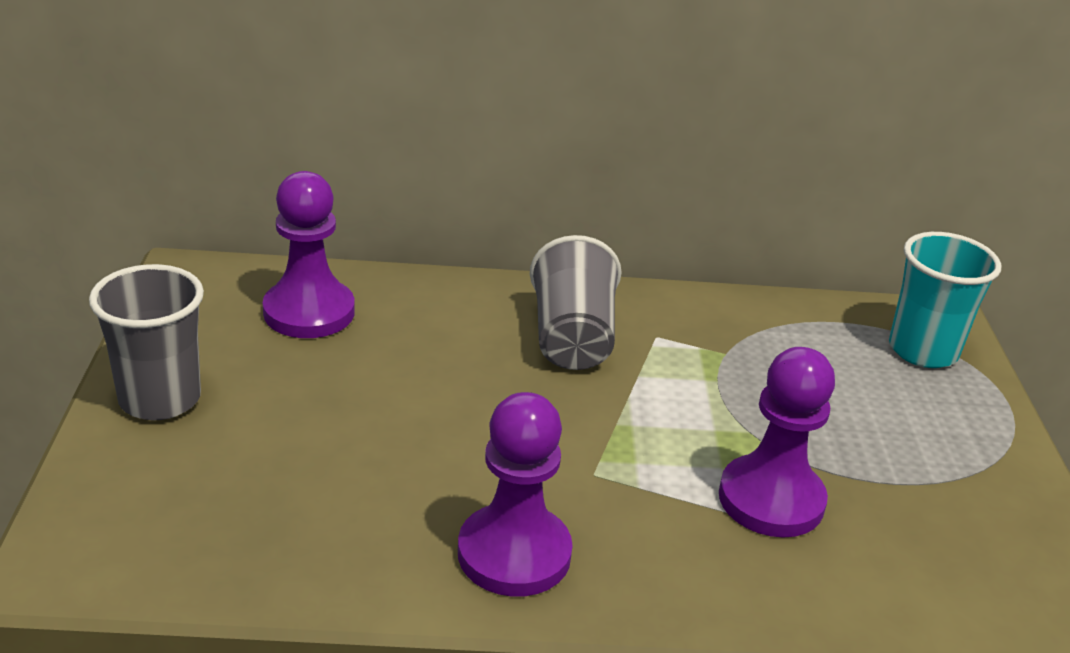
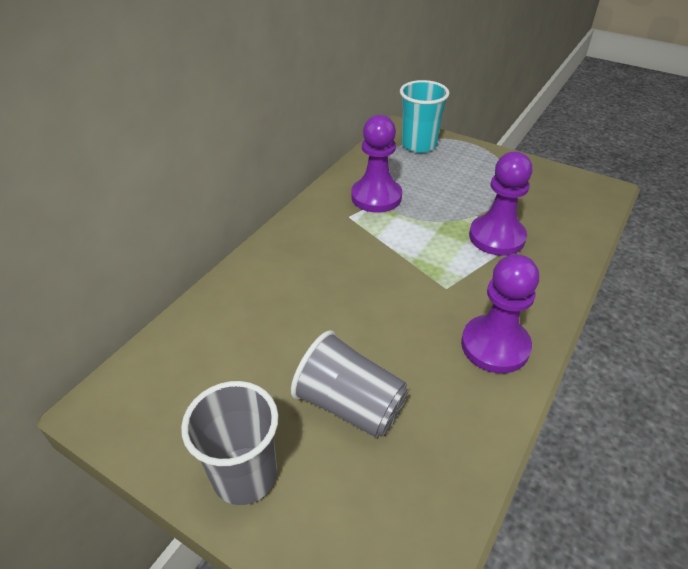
camera: 55 degrees left, 10 degrees up
purple pawn [263,171,355,338] -> purple pawn moved to [351,115,402,212]
grey cup [530,235,622,370] -> grey cup moved to [291,330,409,438]

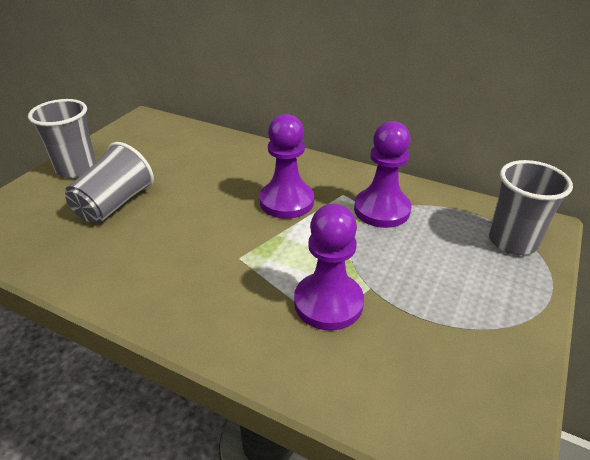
camera: 85 degrees right, 5 degrees down
turquoise cup [400,80,449,153] -> grey cup [489,160,573,255]
purple pawn [461,254,539,373] -> purple pawn moved to [259,114,314,219]

